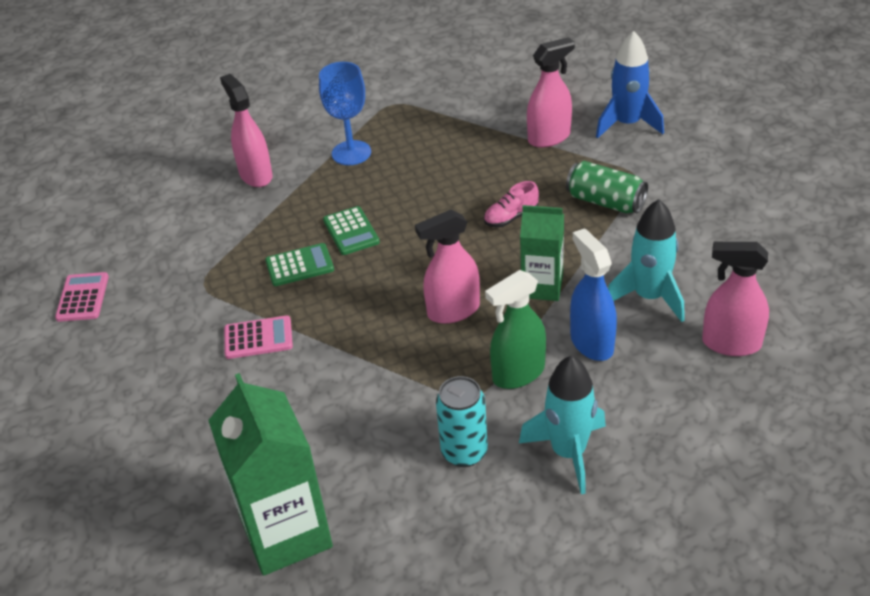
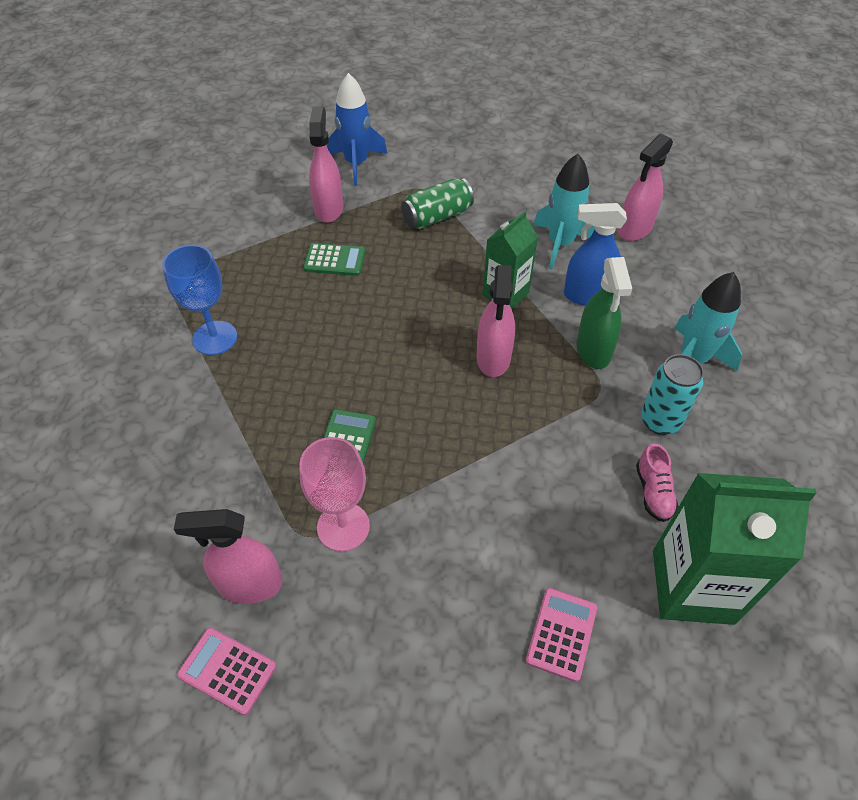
camera: 65 degrees left, 10 degrees up
pink spray bottle [220,74,273,187] -> pink spray bottle moved to [174,509,283,604]
pink calculator [224,316,293,359] -> pink calculator moved to [526,588,597,682]
green calculator [323,206,380,255] -> green calculator moved to [303,243,366,276]
pink shoe [484,181,539,227] -> pink shoe moved to [636,443,679,522]
none -> pink goblet [299,437,370,551]

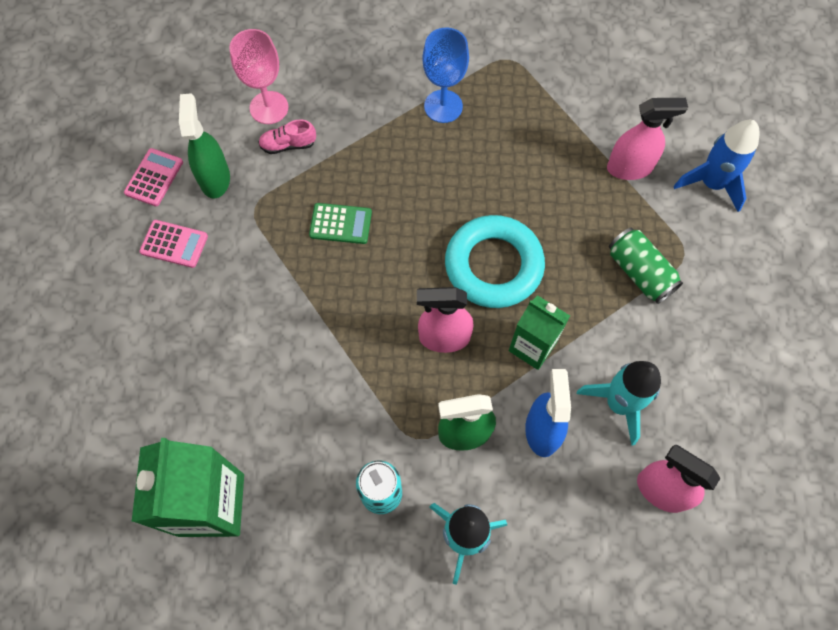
camera: 85 degrees right, 15 degrees up
pink spray bottle [174,509,283,604] -> green spray bottle [179,93,230,198]
pink goblet [299,437,370,551] -> pink goblet moved to [229,29,288,124]
green calculator [303,243,366,276] -> none
pink calculator [526,588,597,682] -> pink calculator moved to [140,220,208,268]
pink shoe [636,443,679,522] -> pink shoe moved to [258,120,316,154]
none -> turquoise ring [445,215,545,308]

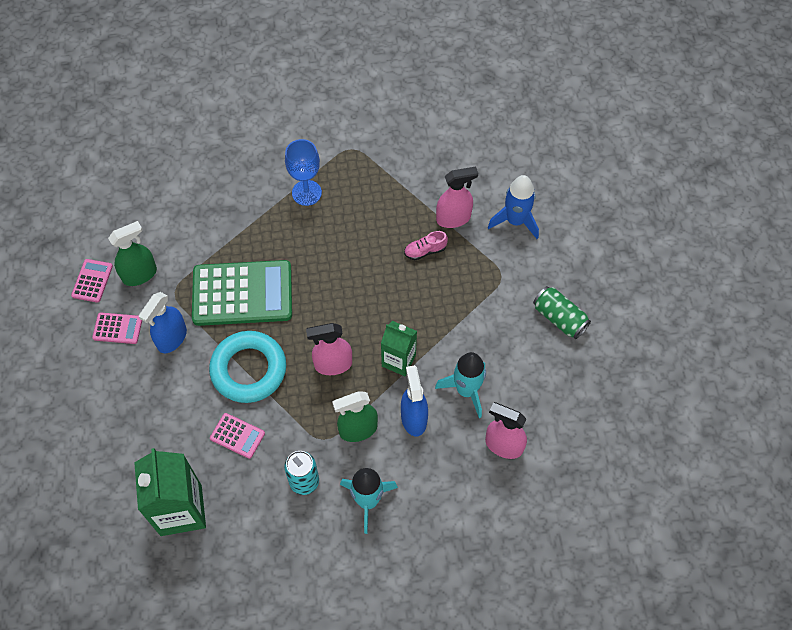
camera: 10 degrees left, 5 degrees down
green spray bottle [179,93,230,198] -> green spray bottle turned 75 degrees clockwise [108,221,157,286]
pink goblet [229,29,288,124] -> none
pink shoe [258,120,316,154] -> pink shoe moved to [404,231,448,260]
green calculator [309,203,372,244] -> green calculator [192,260,292,326], size x2.21
turquoise ring [445,215,545,308] -> turquoise ring moved to [209,331,286,403]
green can [609,228,683,304] -> green can moved to [533,286,591,339]
none -> blue spray bottle [139,292,187,353]
none -> pink calculator [210,413,265,459]

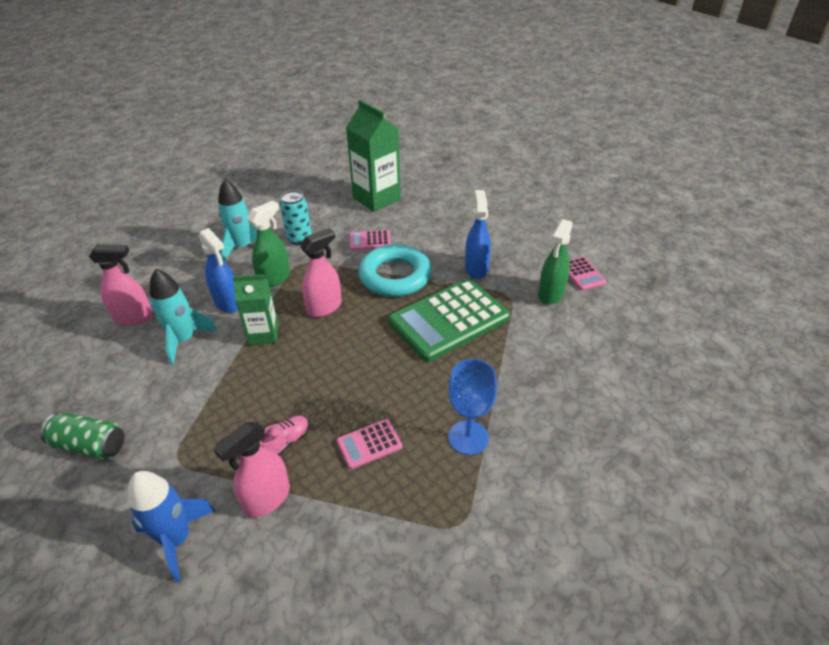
camera: 150 degrees right, 20 degrees down
pink calculator [92,313,142,344] -> pink calculator moved to [337,419,402,469]

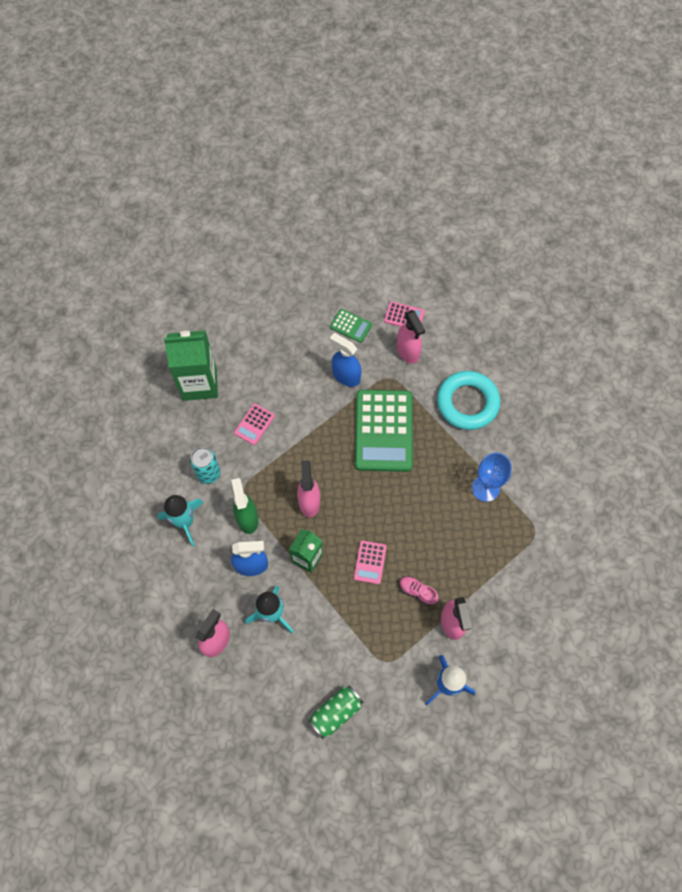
camera: 55 degrees left, 25 degrees up
pink shoe [259,416,309,456] -> pink shoe turned 45 degrees counterclockwise [399,576,439,606]
pink calculator [337,419,402,469] -> pink calculator moved to [354,541,387,584]
turquoise ring [358,244,432,297] -> turquoise ring moved to [437,371,501,430]
green spray bottle [538,219,573,305] -> pink spray bottle [397,310,425,364]
none -> green calculator [330,309,372,343]

